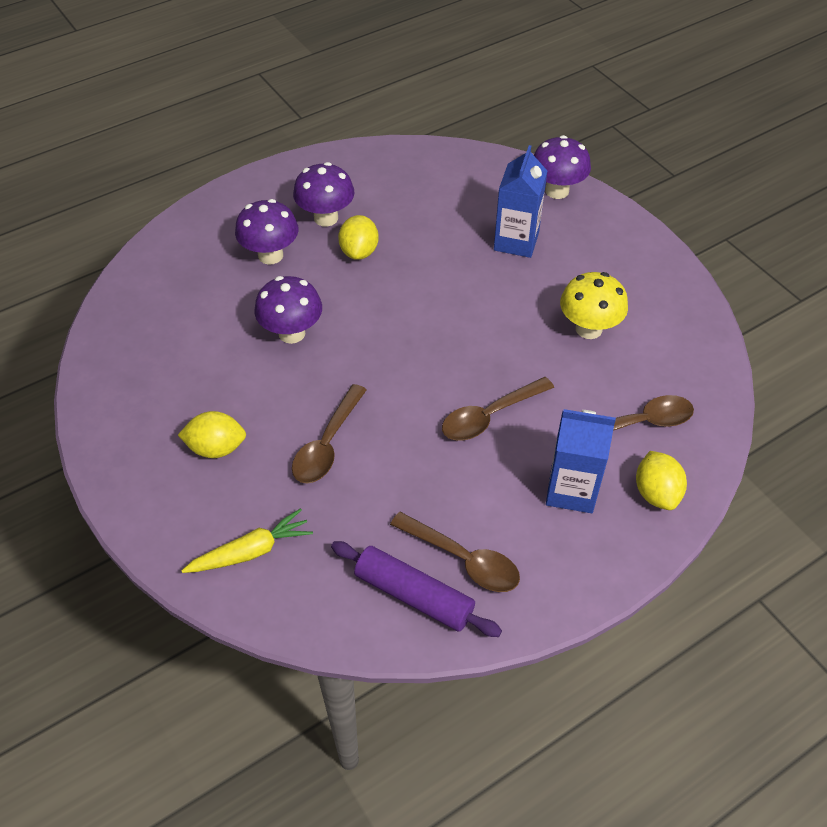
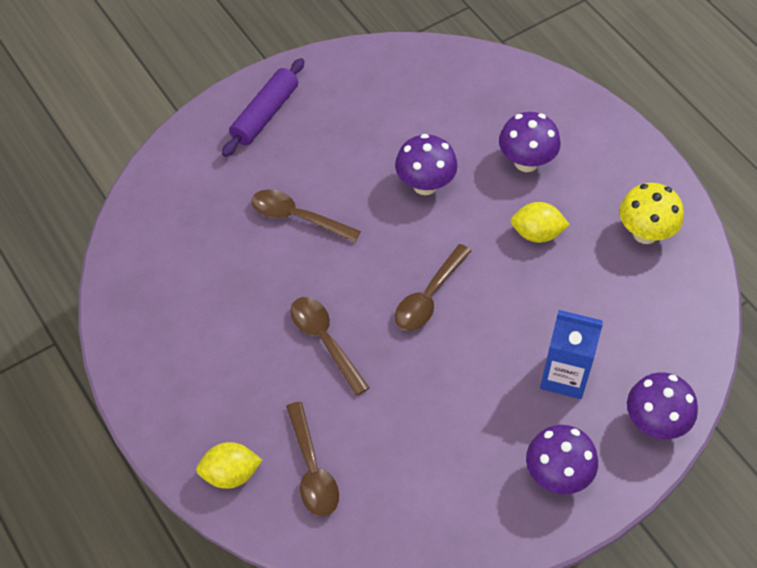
camera: 90 degrees right, 5 degrees up
yellow lemon [178,411,246,458] -> none
yellow carrot [181,508,313,573] -> none
purple mushroom [293,162,354,227] -> purple mushroom moved to [526,425,598,494]
purple rolling pin [331,541,502,637] -> purple rolling pin moved to [222,58,305,157]
brown spoon [390,512,520,592] -> brown spoon moved to [395,244,471,331]
blue carton [546,409,616,513] -> none
yellow mushroom [560,272,628,339] -> yellow mushroom moved to [619,183,684,244]

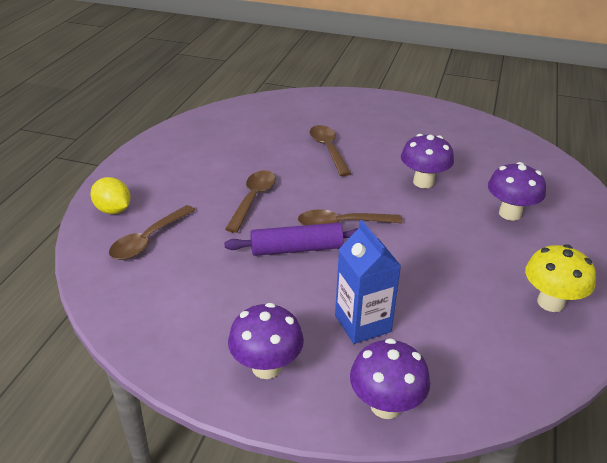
camera: 50 degrees right, 20 degrees down
purple rolling pin [222,58,305,157] -> purple rolling pin moved to [224,223,358,256]
yellow lemon [511,202,570,243] -> none

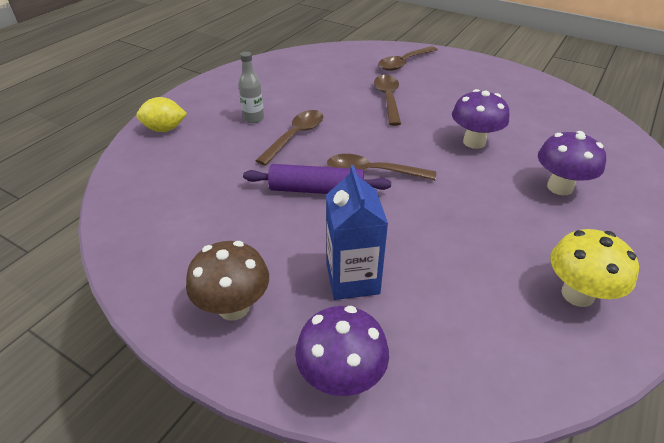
camera: 15 degrees right, 5 degrees up
yellow lemon [90,177,130,214] -> yellow lemon turned 60 degrees counterclockwise [136,97,187,132]
brown spoon [109,205,195,260] -> brown spoon moved to [378,46,438,71]
purple mushroom [228,303,304,379] -> brown mushroom [186,241,269,320]
none -> grey bottle [238,52,264,123]

